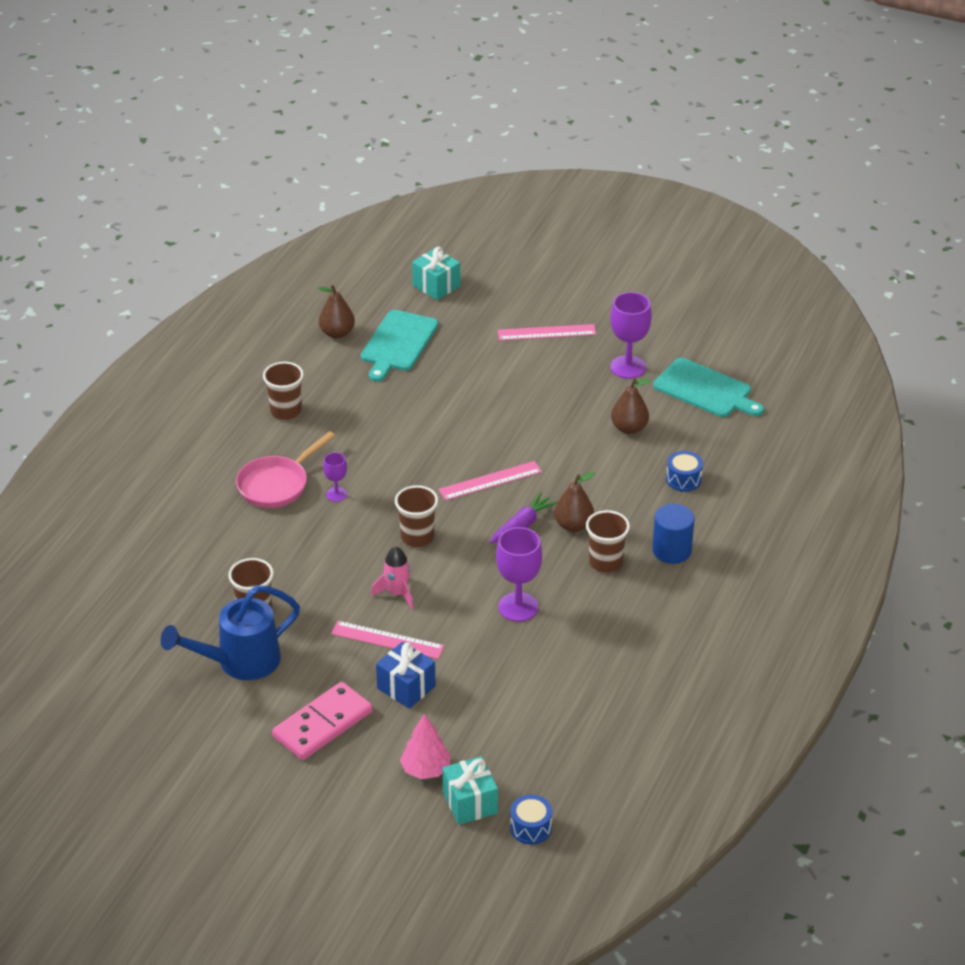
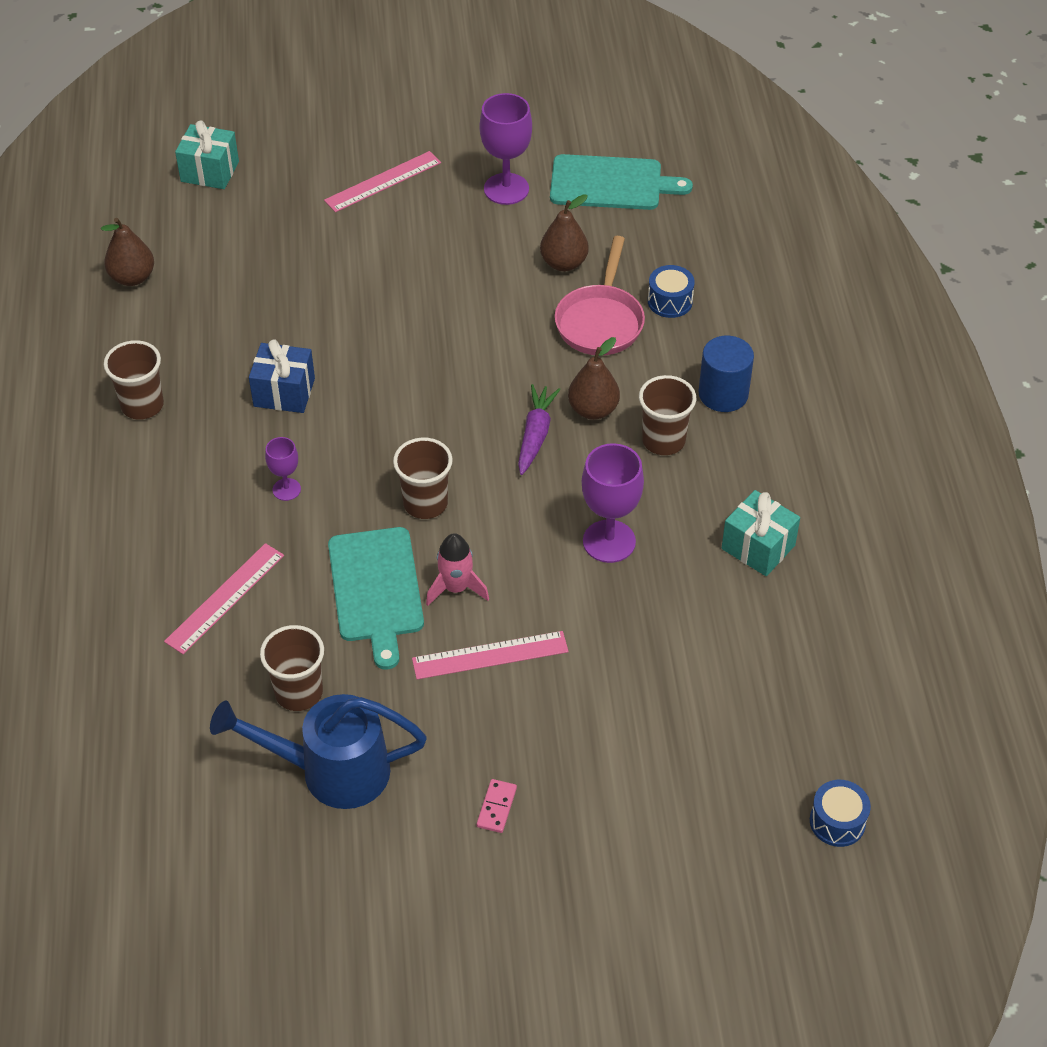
camera: 30 degrees left, 10 degrees up
blue watering can [161,585,300,680] -> blue watering can turned 60 degrees clockwise [210,694,427,809]
pink pan [236,431,335,508] -> pink pan moved to [555,236,645,355]
pink domino [272,682,372,760] -> pink domino [477,779,517,833], size x0.42
turquoise cutting board [361,310,438,382] -> turquoise cutting board moved to [328,527,424,669]
blue gift [376,642,436,709] -> blue gift moved to [249,339,315,413]
pink tree [400,713,450,779] -> none
pink ruler [439,461,542,500] -> pink ruler moved to [164,543,284,654]
turquoise gift [443,756,498,825] -> turquoise gift moved to [722,490,800,576]

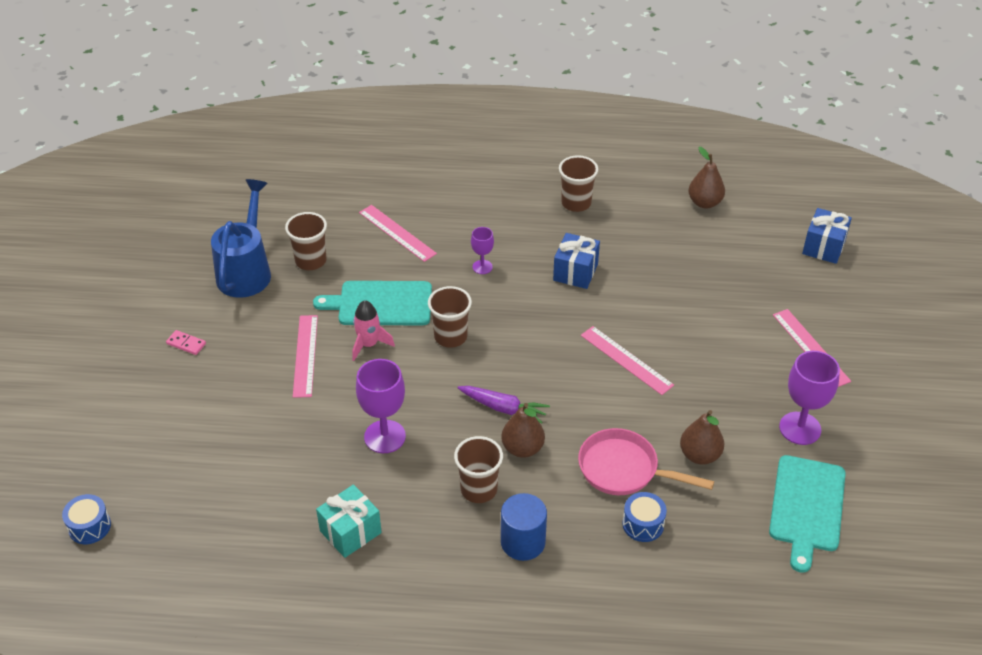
camera: 100 degrees right, 5 degrees down
turquoise gift [175,120,239,189] -> blue gift [802,208,852,264]
none -> pink ruler [581,326,674,395]

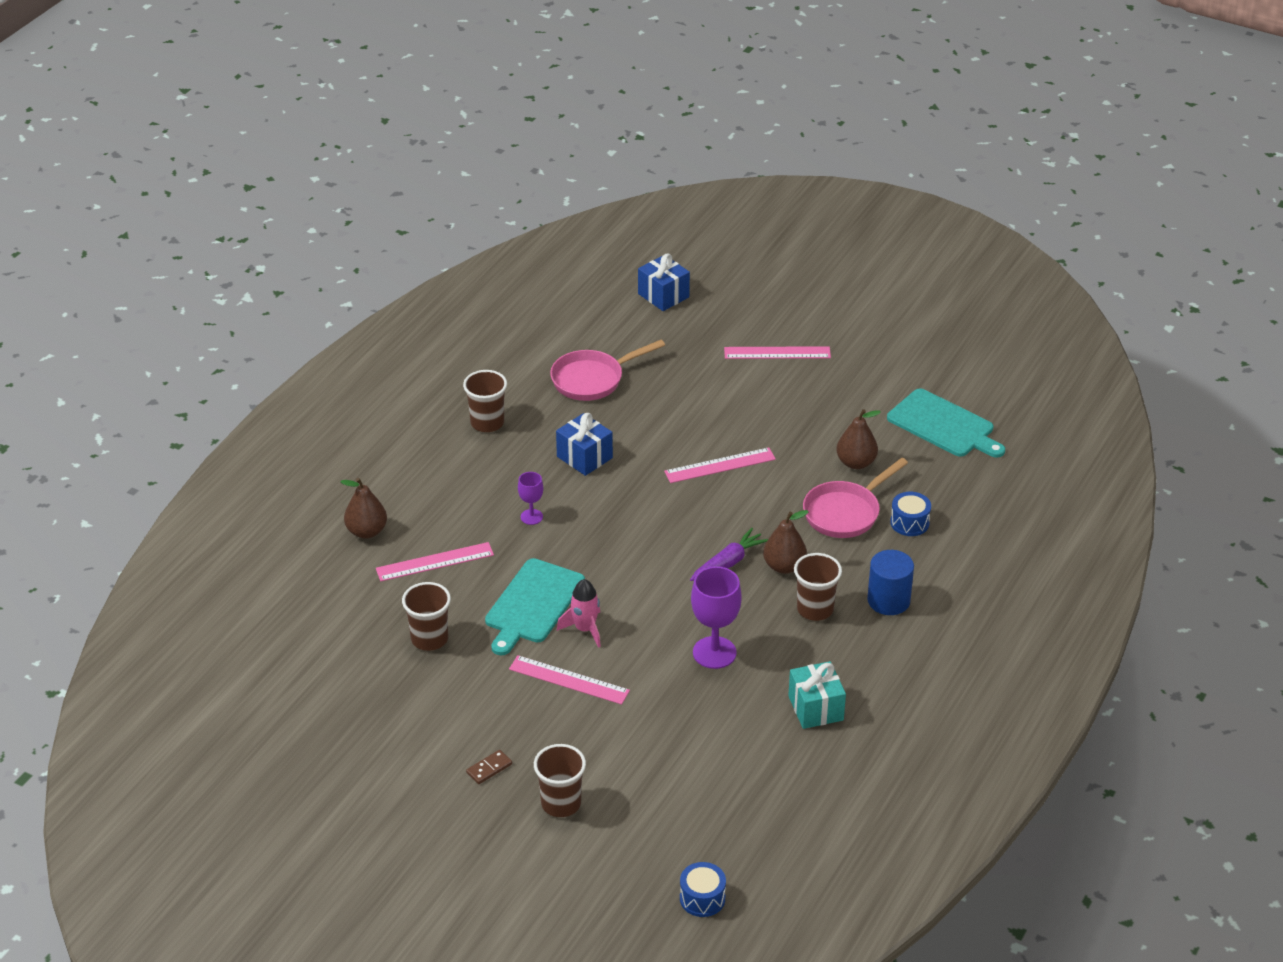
camera: 65 degrees left, 5 degrees down
pink domino [166,330,206,355] -> brown domino [466,750,512,784]
blue watering can [211,179,271,298] -> none
brown cup [428,286,472,348] -> brown cup moved to [534,744,586,817]
brown pear [689,147,725,208] -> brown pear moved to [341,478,387,539]
purple goblet [779,351,840,445] -> none
none -> pink pan [550,340,665,401]

